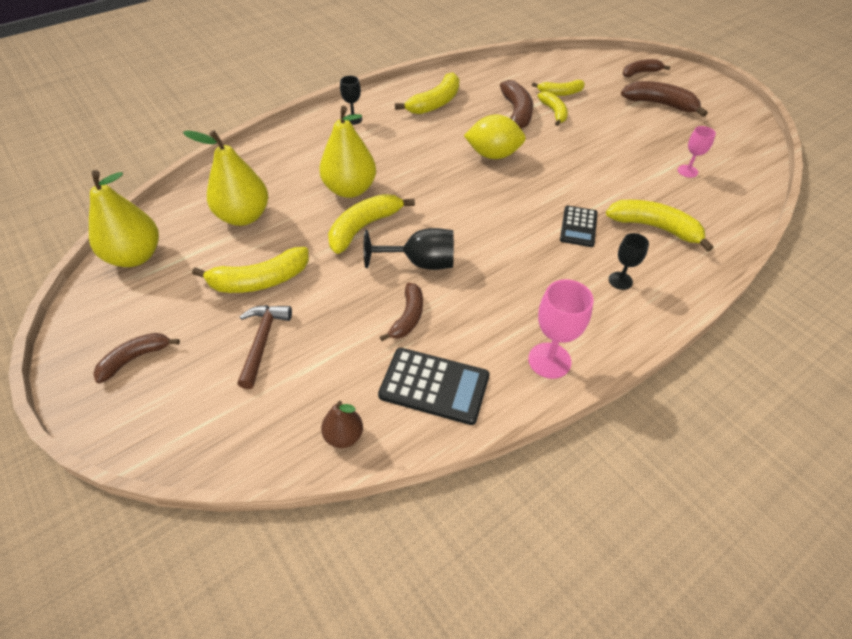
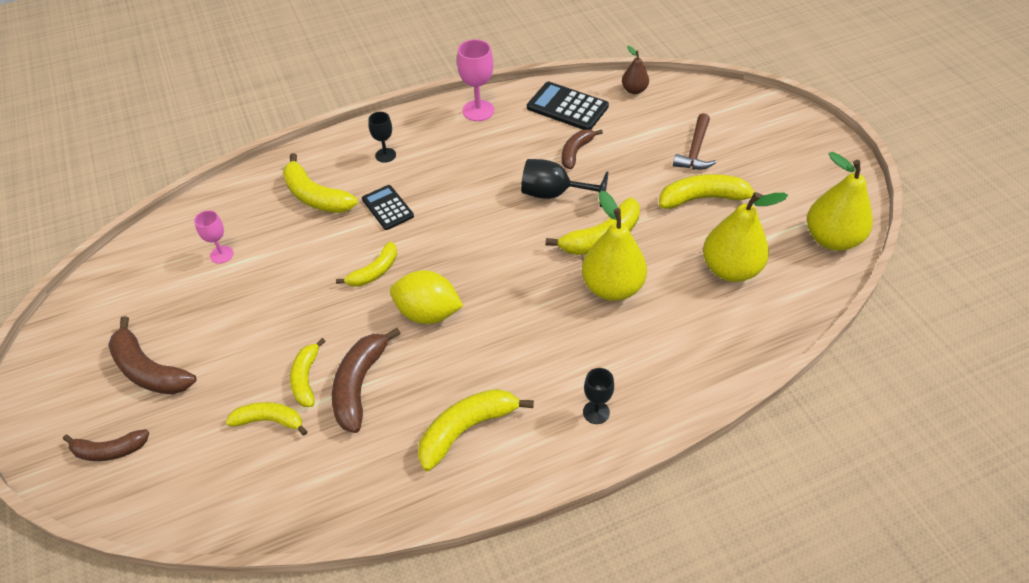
camera: 165 degrees left, 0 degrees up
brown banana [93,333,180,383] -> none
black calculator [560,206,598,247] -> black calculator turned 60 degrees counterclockwise [362,185,414,230]
none -> yellow banana [336,242,397,287]

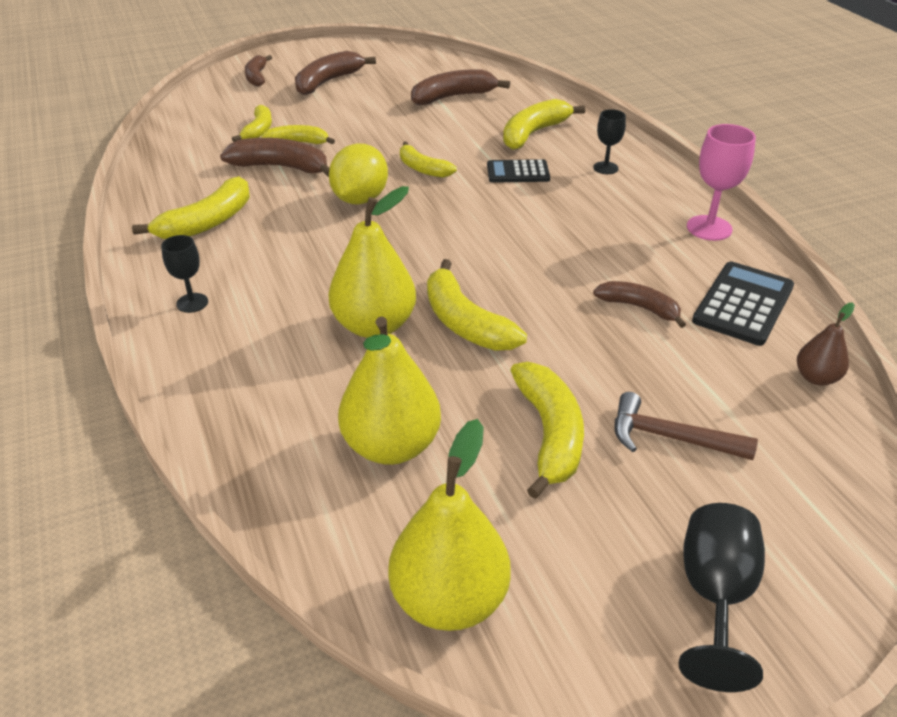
camera: 90 degrees right, 10 degrees down
pink goblet [194,210,234,264] -> brown banana [411,69,510,105]
black calculator [362,185,414,230] -> black calculator turned 150 degrees counterclockwise [487,159,550,183]
yellow banana [418,389,534,471] -> yellow banana turned 75 degrees clockwise [132,176,250,239]
black goblet [521,159,608,207] -> black goblet moved to [679,503,765,692]

